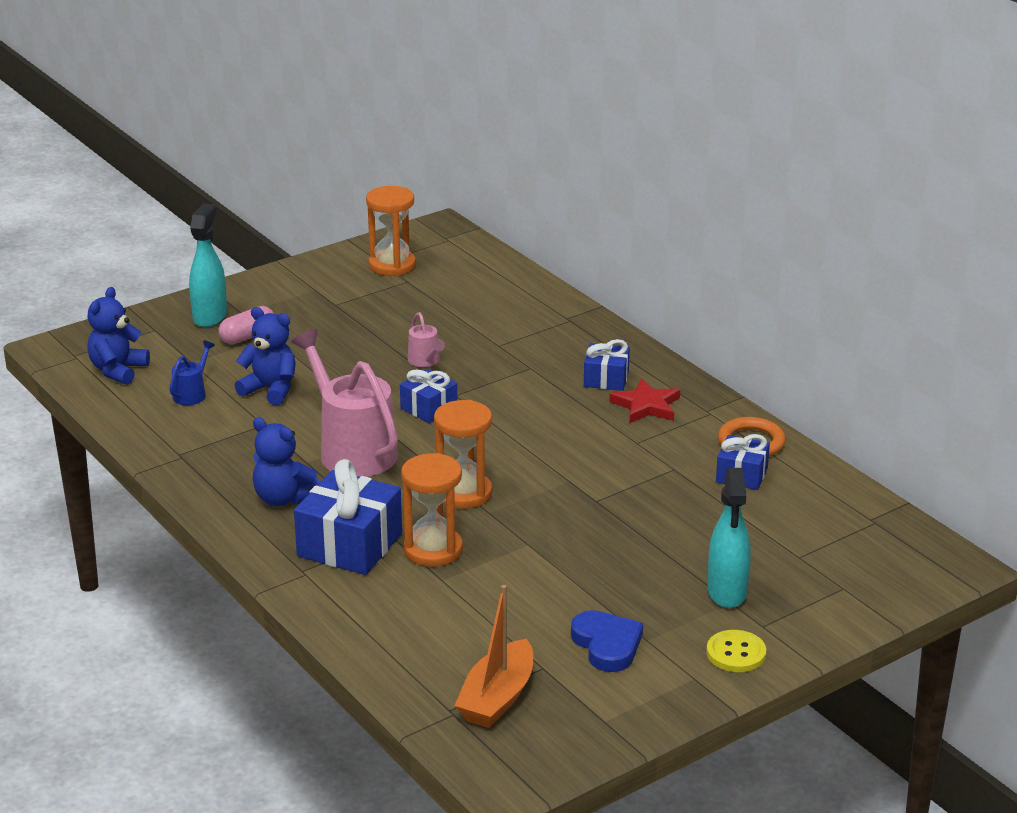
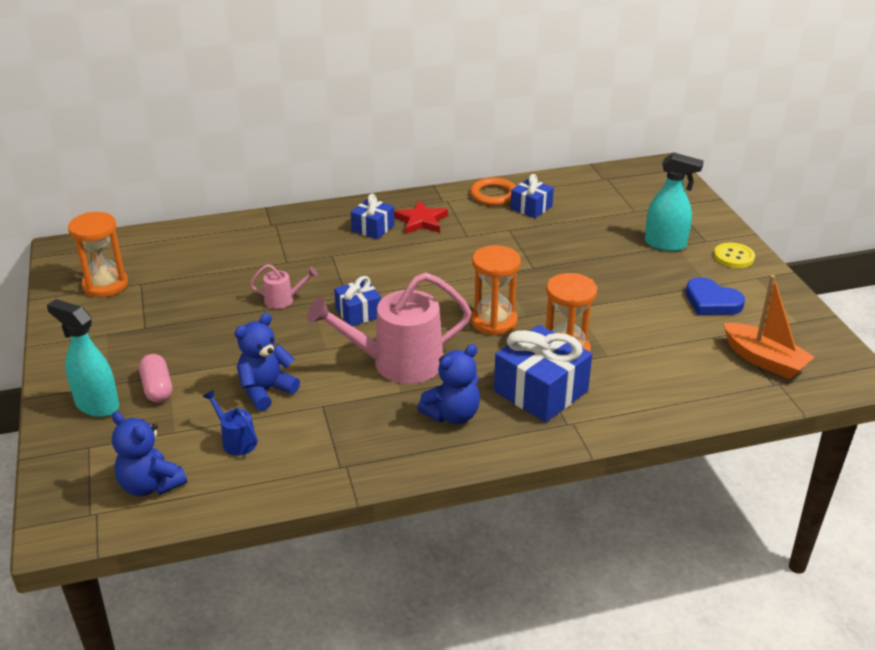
camera: 70 degrees left, 5 degrees up
blue heart [571,610,643,672] -> blue heart turned 135 degrees counterclockwise [686,277,745,315]

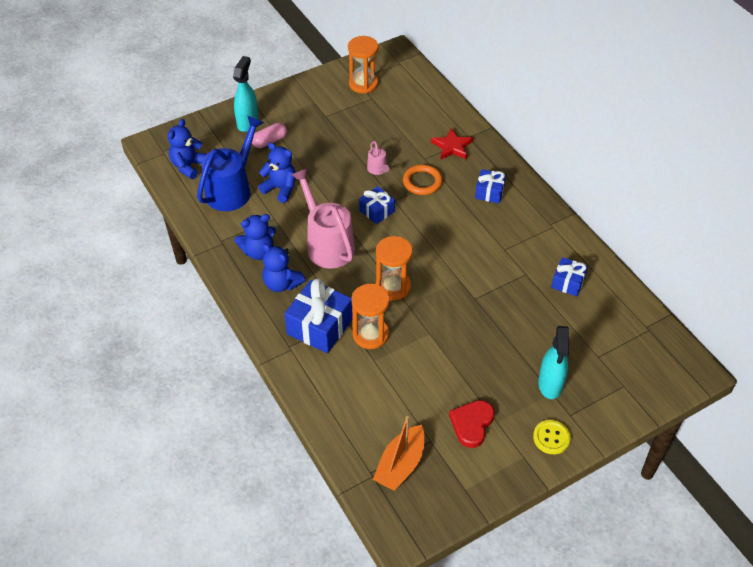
camera: 75 degrees right, 15 degrees up
blue watering can [203,390,258,456] -> blue watering can [197,116,264,211], size x2.21
red star [394,201,448,234] -> red star moved to [431,128,473,160]
orange ring [470,177,516,206] -> orange ring moved to [403,164,443,195]
blue heart [686,277,745,315] -> red heart [449,400,495,448]
none -> blue teddy bear [234,214,276,260]

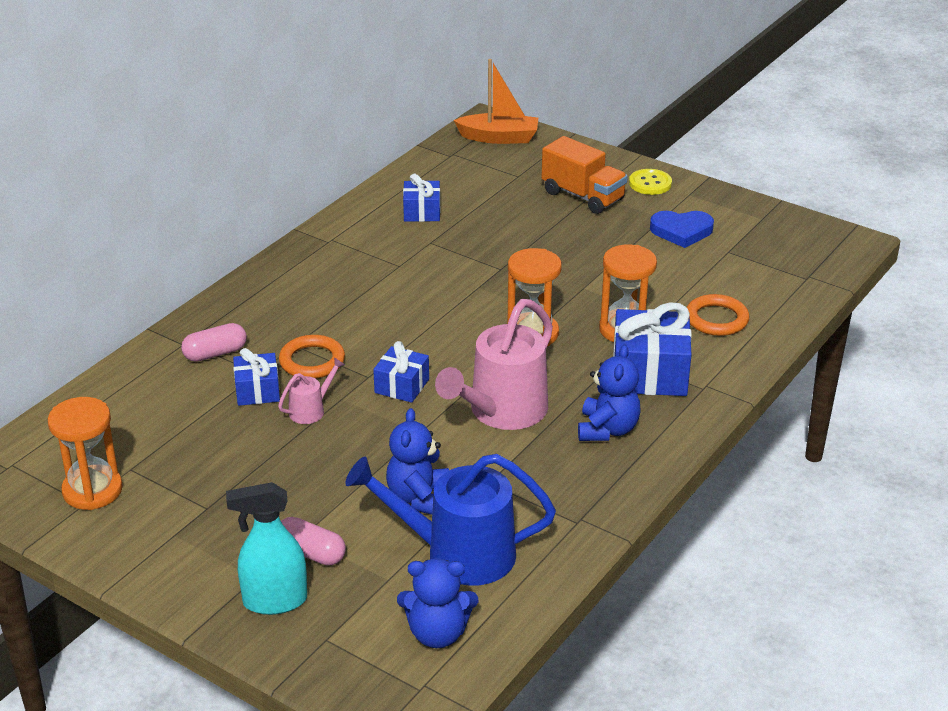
camera: 115 degrees left, 15 degrees down
blue teddy bear [234,214,276,260] -> none
orange boat [373,416,425,491] -> orange boat moved to [454,59,538,144]
red star [431,128,473,160] -> pink capsule [181,323,247,362]
red heart [449,400,495,448] -> blue heart [650,211,714,248]
blue gift [475,169,506,203] -> blue gift moved to [233,348,280,406]
turquoise spray bottle [538,326,569,399] -> orange truck [542,136,628,214]
none -> orange ring [687,294,749,336]

